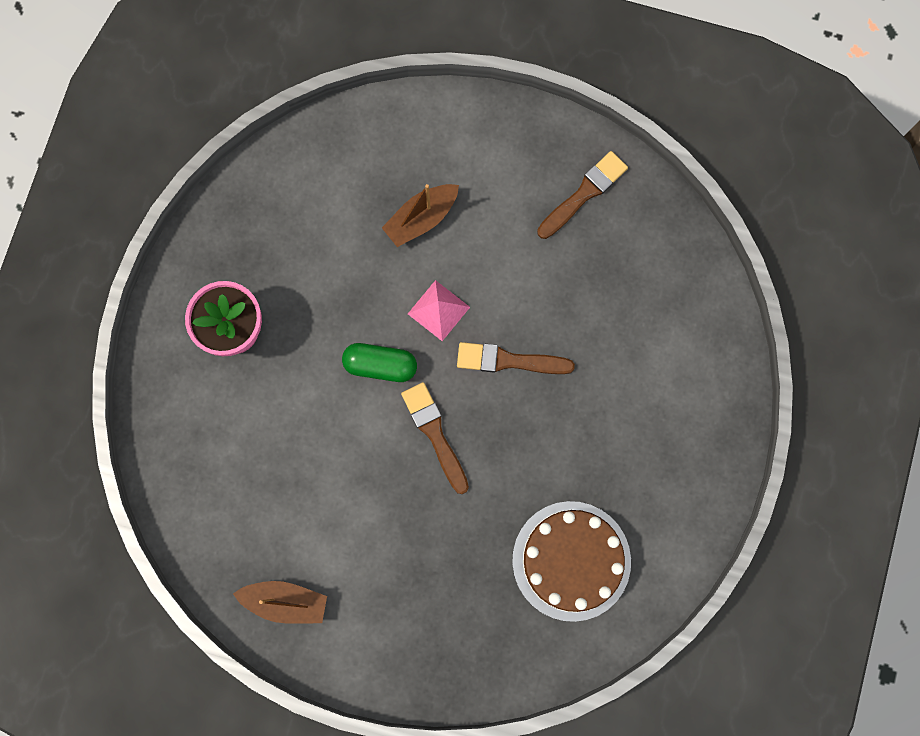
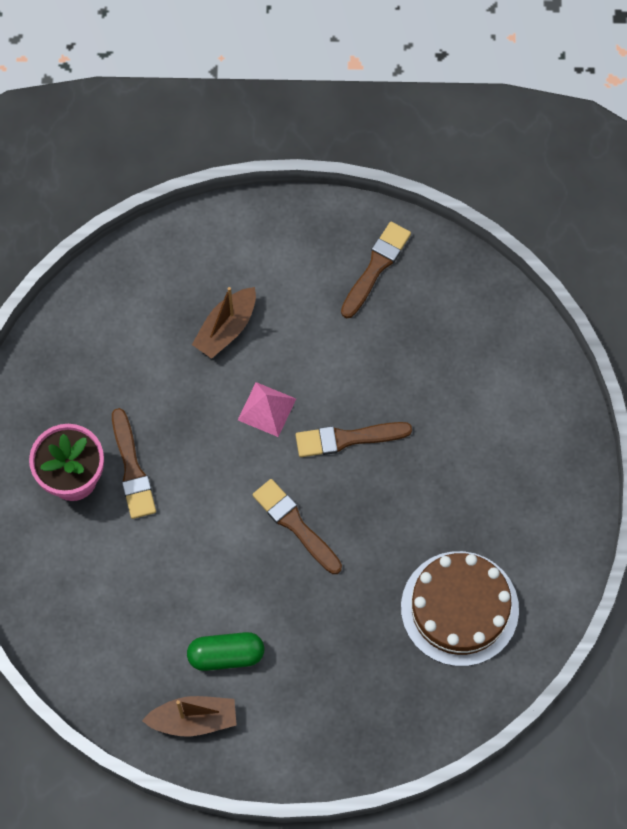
camera: 15 degrees left, 10 degrees down
green capsule [342,343,417,382] -> green capsule moved to [187,632,265,671]
none -> brown brush [112,408,156,519]

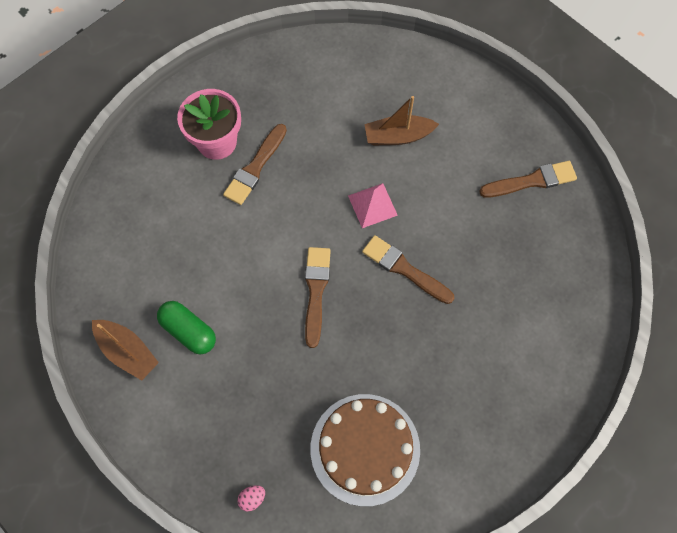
camera: 45 degrees right, 0 degrees up
none -> pink egg [237,485,265,512]

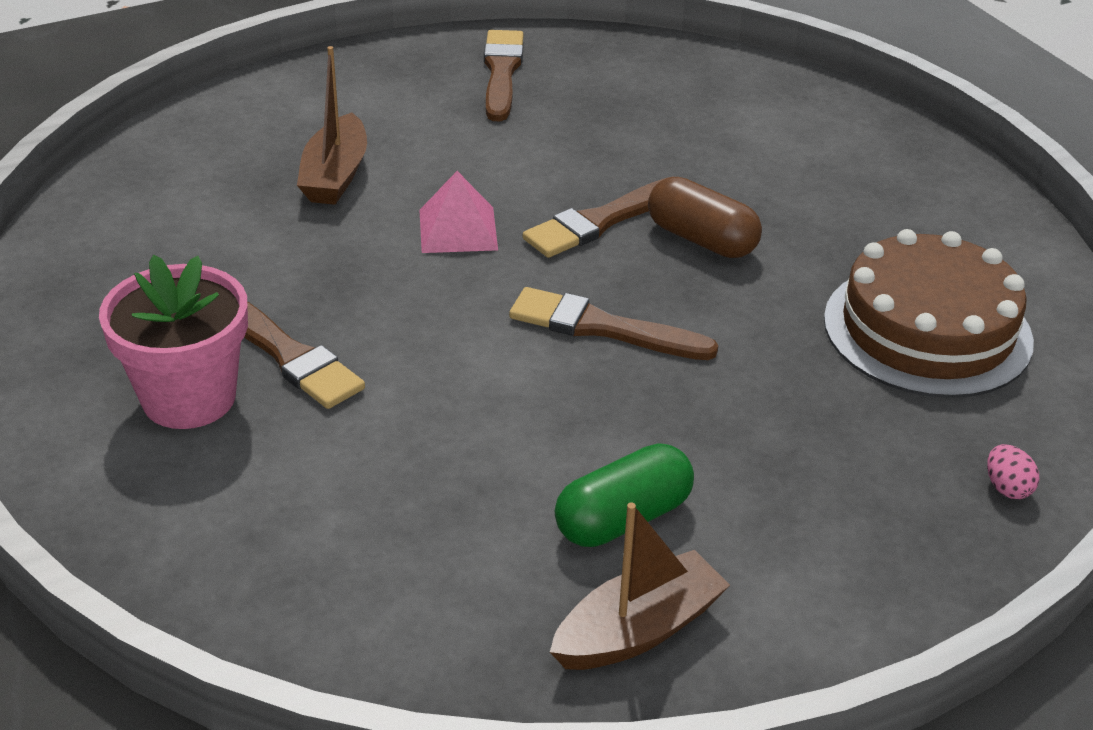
camera: 75 degrees left, 30 degrees down
none -> brown capsule [648,177,762,258]

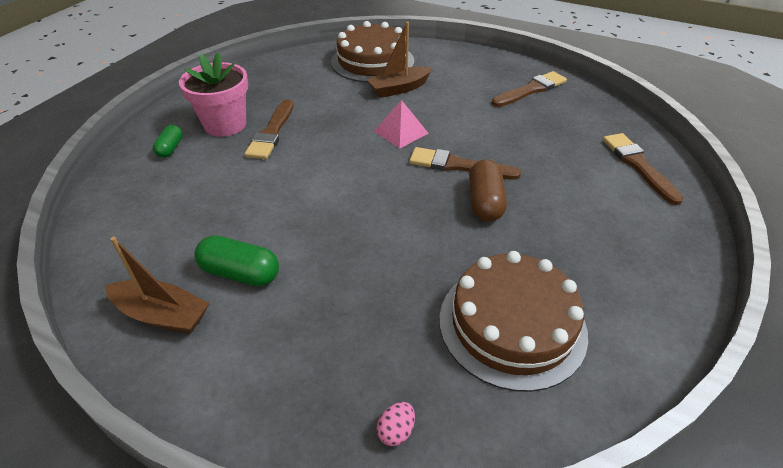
camera: 55 degrees right, 5 degrees up
brown brush [509,287,719,360] -> brown brush moved to [603,133,684,205]
none -> green capsule [153,125,183,158]
none -> brown cake [331,21,414,83]

